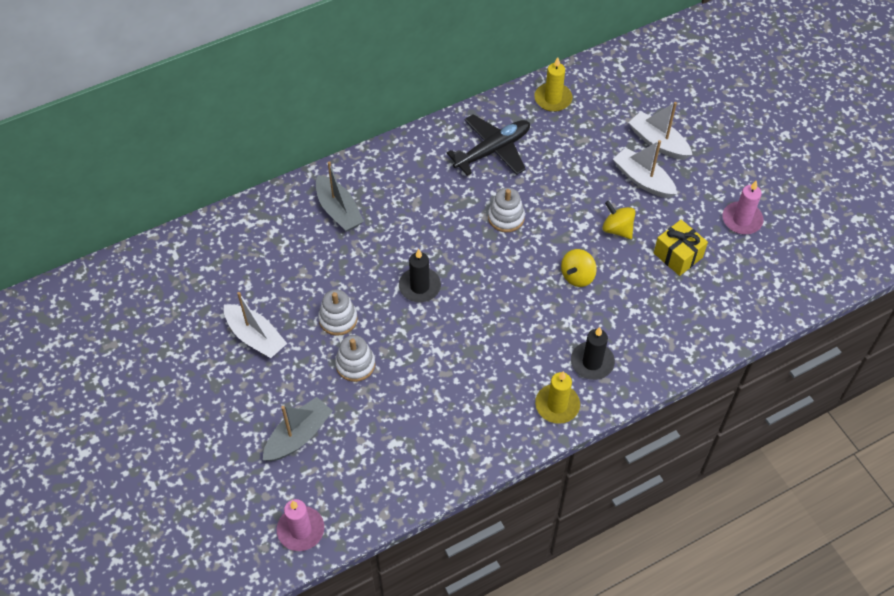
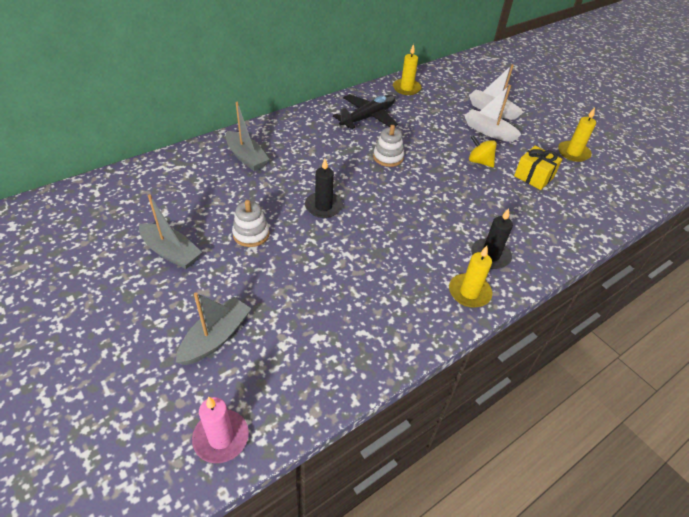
camera: 10 degrees left, 10 degrees down
white boat [224,292,287,358] -> grey boat [139,194,202,269]
white stacking toy [335,335,375,382] -> none
yellow spinning top [561,249,597,287] -> none
pink candle [722,180,764,234] -> yellow candle [558,108,596,162]

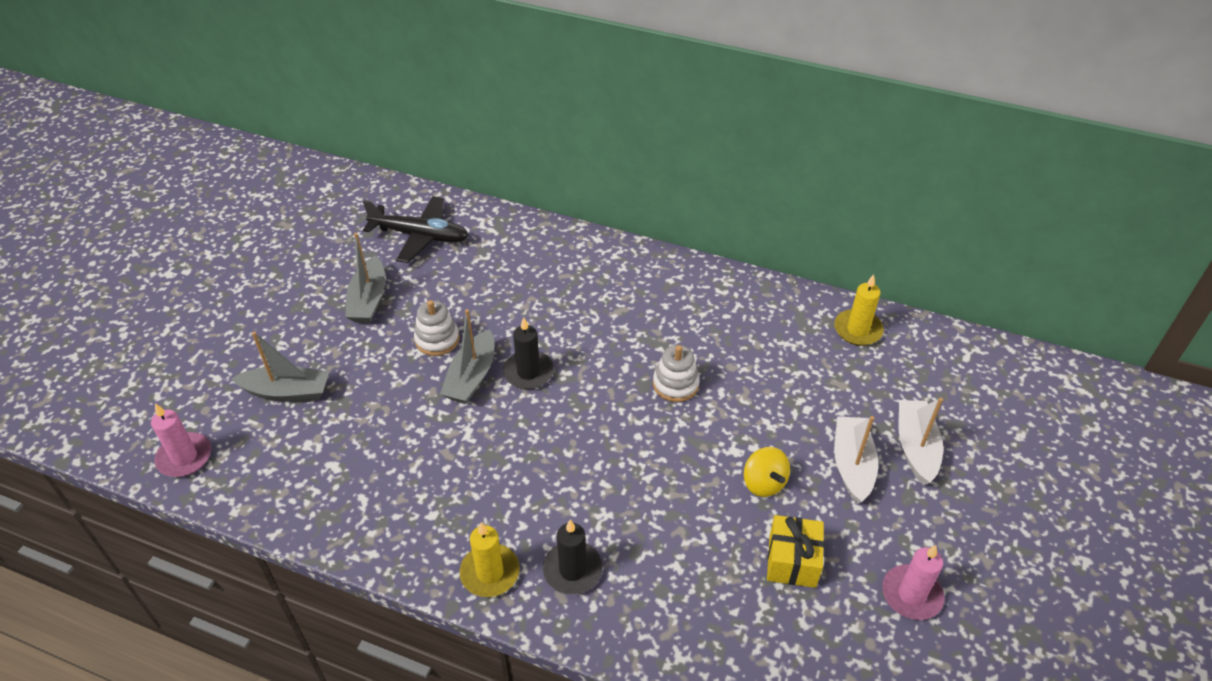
camera: 60 degrees right, 0 degrees up
grey boat [226,102,269,171] -> grey boat moved to [440,309,494,404]
black plane [333,94,398,129] -> black plane moved to [363,196,469,263]
yellow spinning top [469,135,497,167] -> yellow spinning top turned 150 degrees clockwise [744,447,790,497]
yellow candle [558,108,596,162] -> pink candle [882,545,945,620]

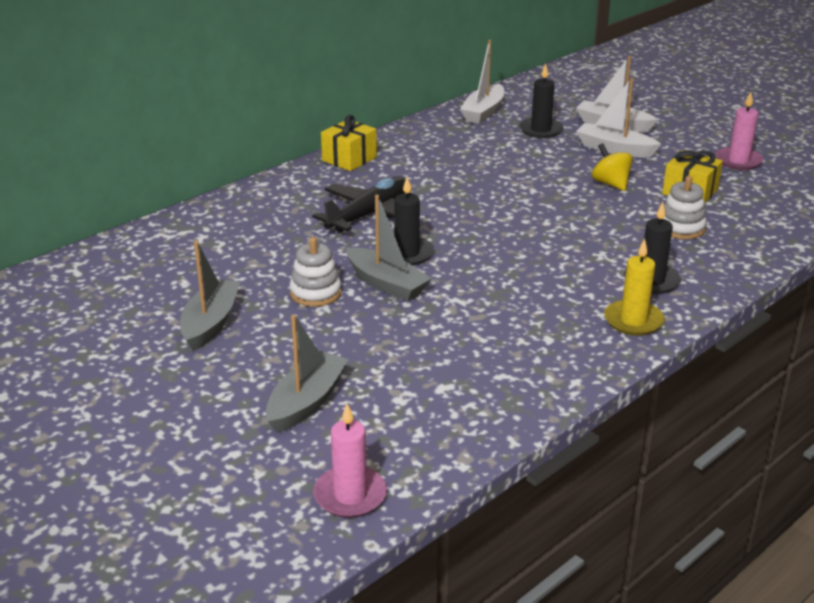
camera: 65 degrees left, 15 degrees down
grey boat [345,233,386,323] -> grey boat turned 105 degrees counterclockwise [180,241,240,351]
black plane [363,196,469,263] -> black plane moved to [312,177,406,232]
white stacking toy [653,345,700,402] -> white stacking toy moved to [662,176,707,239]
yellow spinning top [744,447,790,497] -> yellow spinning top turned 120 degrees counterclockwise [592,143,633,191]
yellow candle [834,274,884,346] -> white boat [460,40,504,124]
none -> yellow gift [321,115,377,171]
none -> black candle [519,63,563,138]

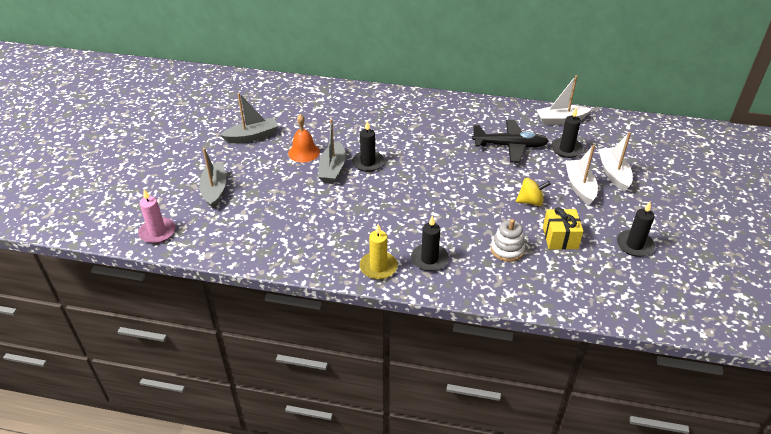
camera: 55 degrees right, 10 degrees up
grey boat [266,315,349,433] -> grey boat turned 90 degrees counterclockwise [199,148,226,209]
white stacking toy [289,237,342,307] -> orange bell [288,114,320,162]
black plane [312,177,406,232] -> black plane moved to [472,120,549,163]
yellow gift [321,115,377,171] -> none
yellow spinning top [592,143,633,191] -> yellow spinning top turned 60 degrees clockwise [516,178,551,206]
pink candle [715,92,763,170] -> black candle [617,202,655,257]

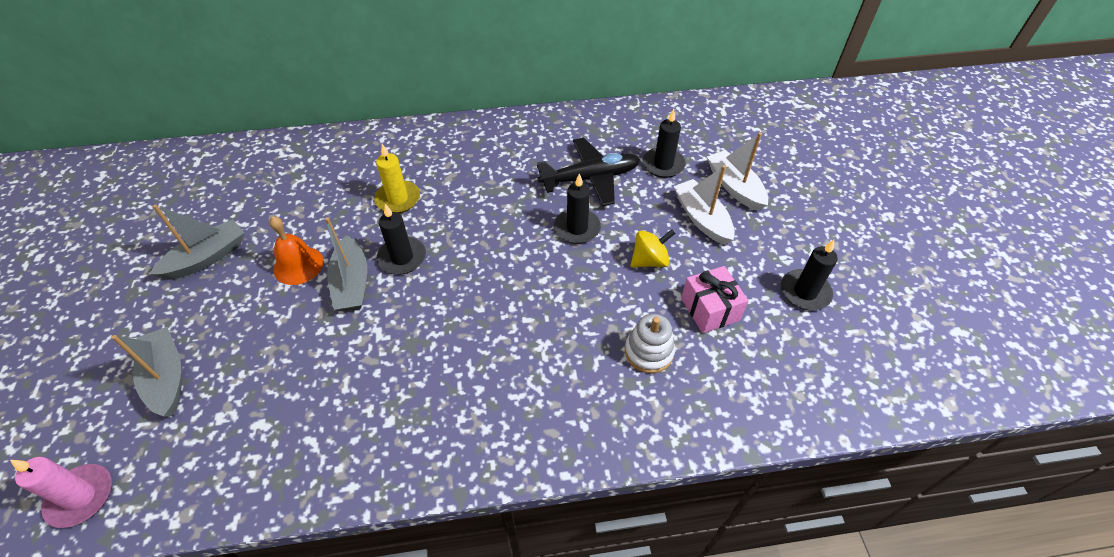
camera: 20 degrees left, 10 degrees up
yellow candle [359,224,398,280] -> yellow candle moved to [374,144,420,213]
black candle [411,215,449,271] -> black candle moved to [554,173,601,244]
white boat [536,75,591,125] -> none
yellow gift [543,207,583,250] -> pink gift [681,266,749,333]

